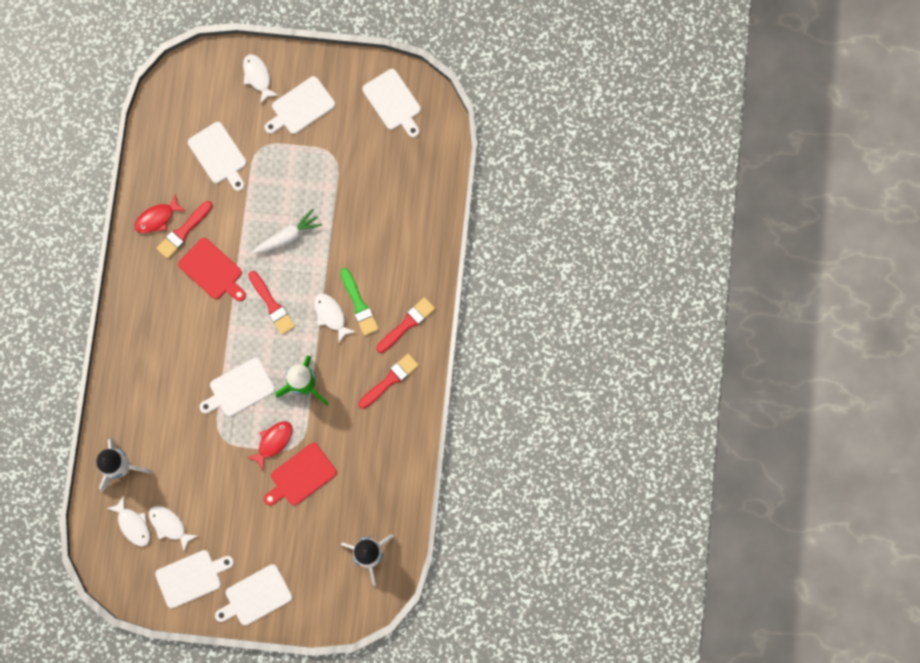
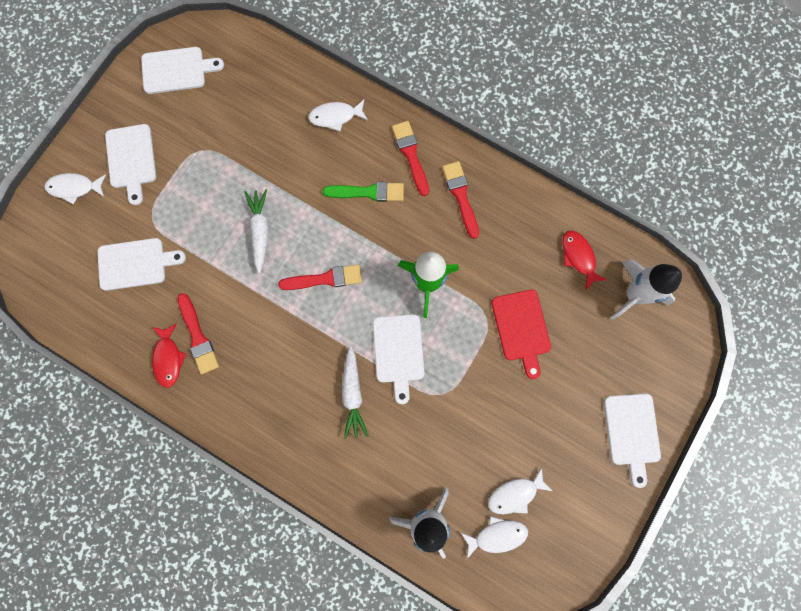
camera: 65 degrees left, 0 degrees up
white cutting board [155,550,234,608] -> none
red cutting board [178,238,246,301] -> none
red fish [247,421,293,471] -> red fish moved to [562,230,607,289]
white fish [314,293,355,343] -> white fish moved to [308,100,368,131]
none -> white carrot [342,346,368,439]

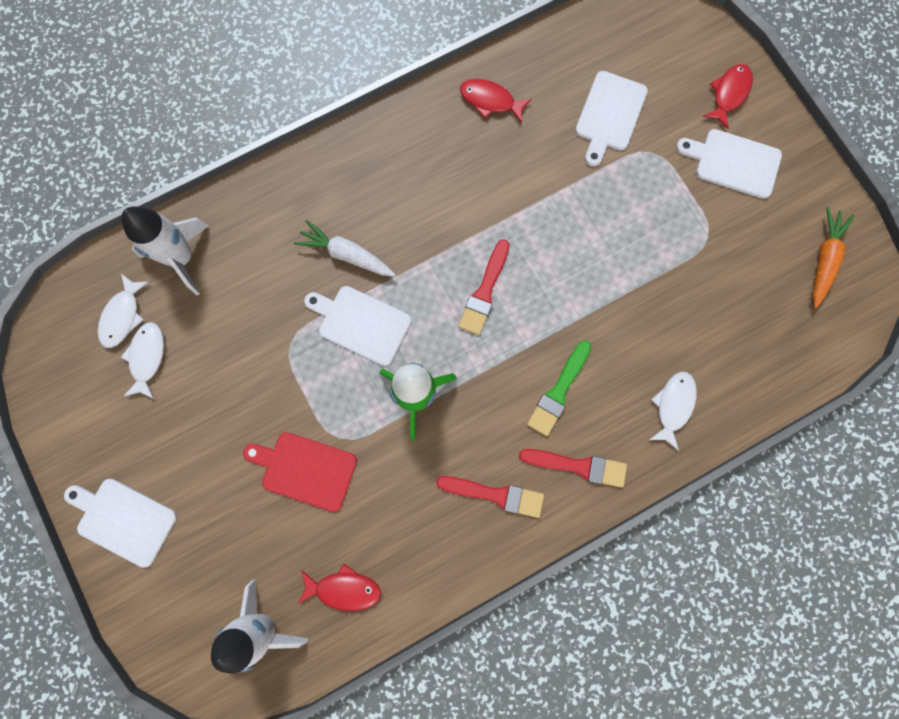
camera: 120 degrees right, 0 degrees up
white fish [44,173,106,205] -> red fish [702,64,753,129]
white cutting board [141,47,224,94] -> orange carrot [812,207,854,308]
red brush [178,293,219,374] -> none
white carrot [245,189,269,274] -> none

